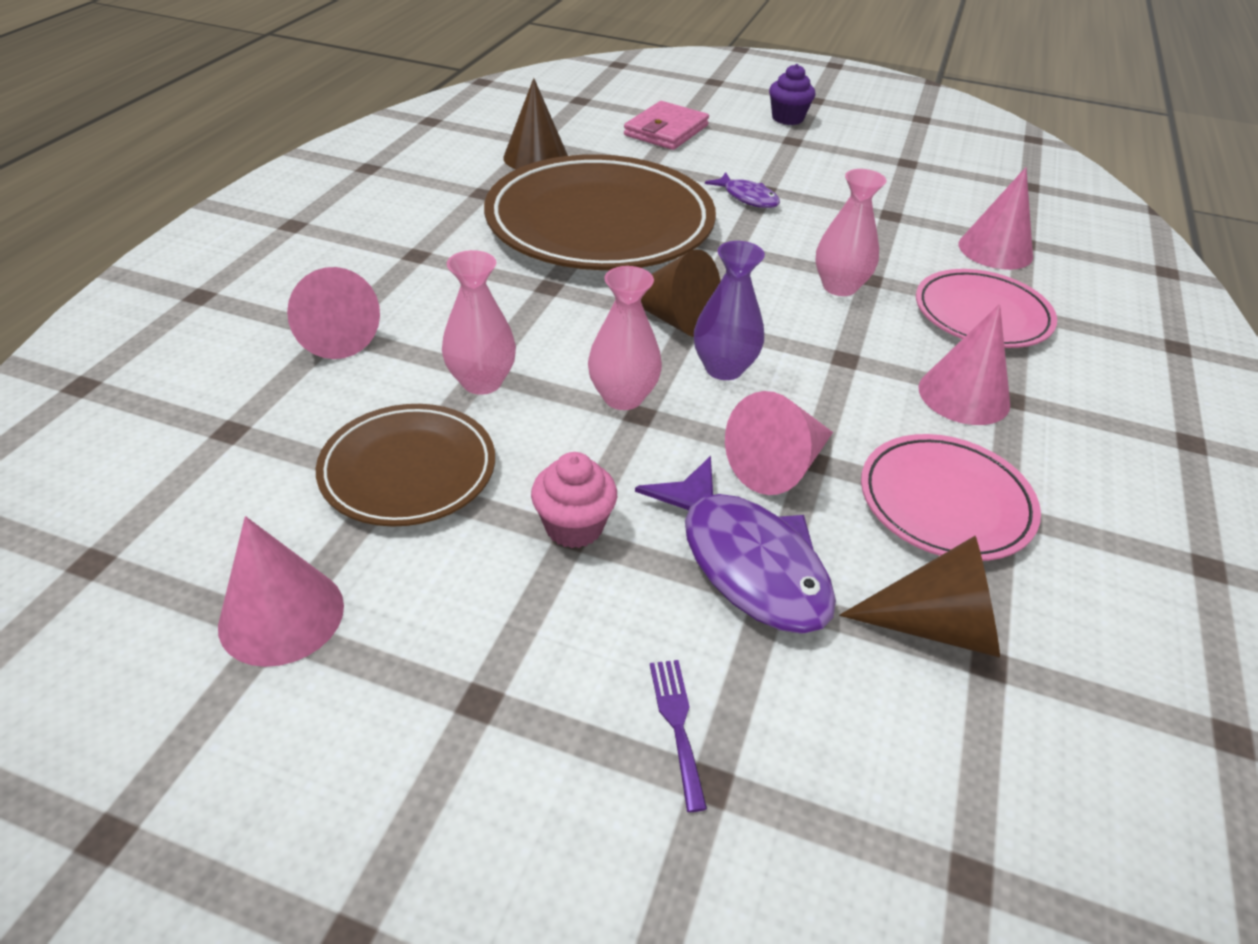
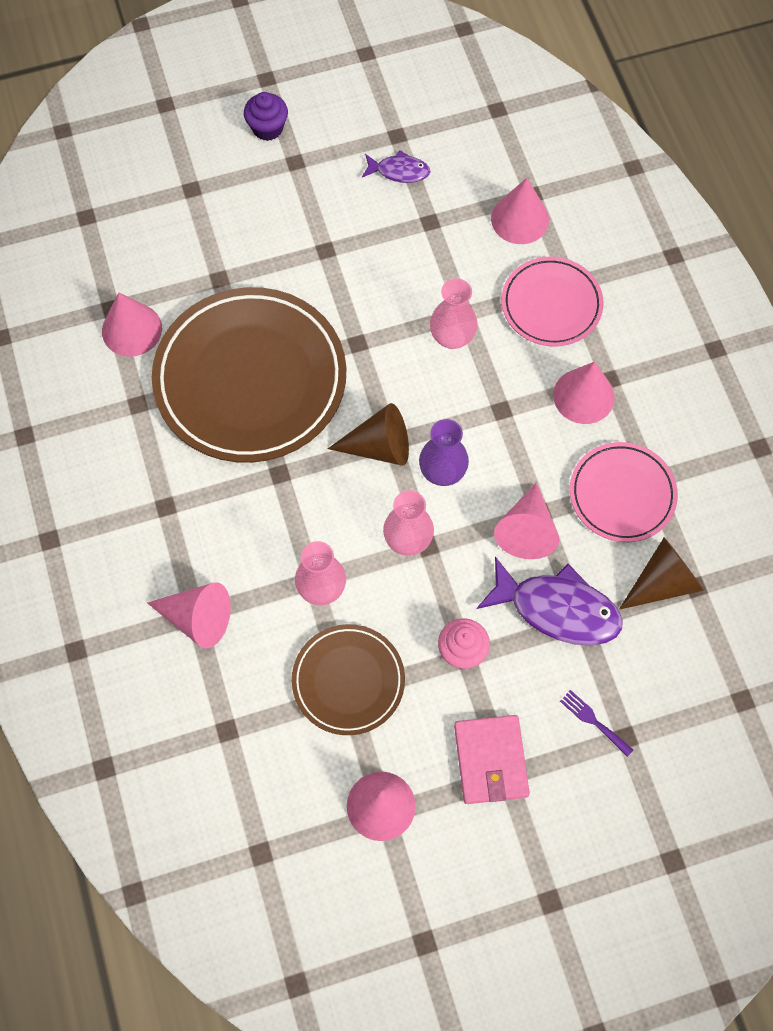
camera: 35 degrees left, 25 degrees up
brown cone [503,78,568,169] -> pink cone [102,293,162,357]
pink wallet [624,101,709,150] -> pink wallet moved to [454,715,530,804]
purple fish [705,172,780,208] -> purple fish moved to [362,150,430,183]

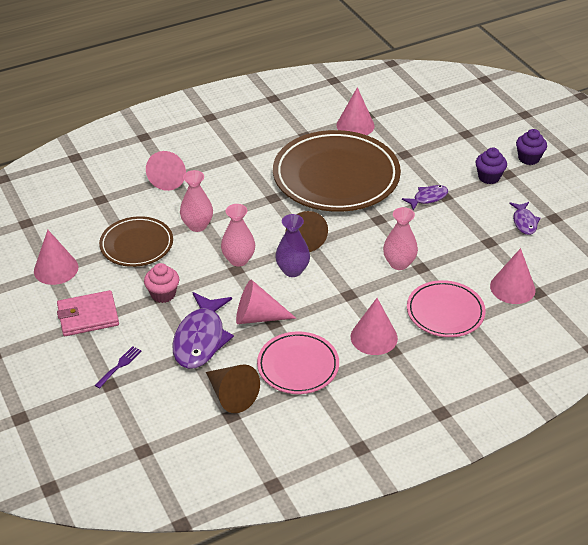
camera: 80 degrees right, 25 degrees down
none -> purple fish [402,185,448,210]
none -> purple cupcake [476,148,507,184]

